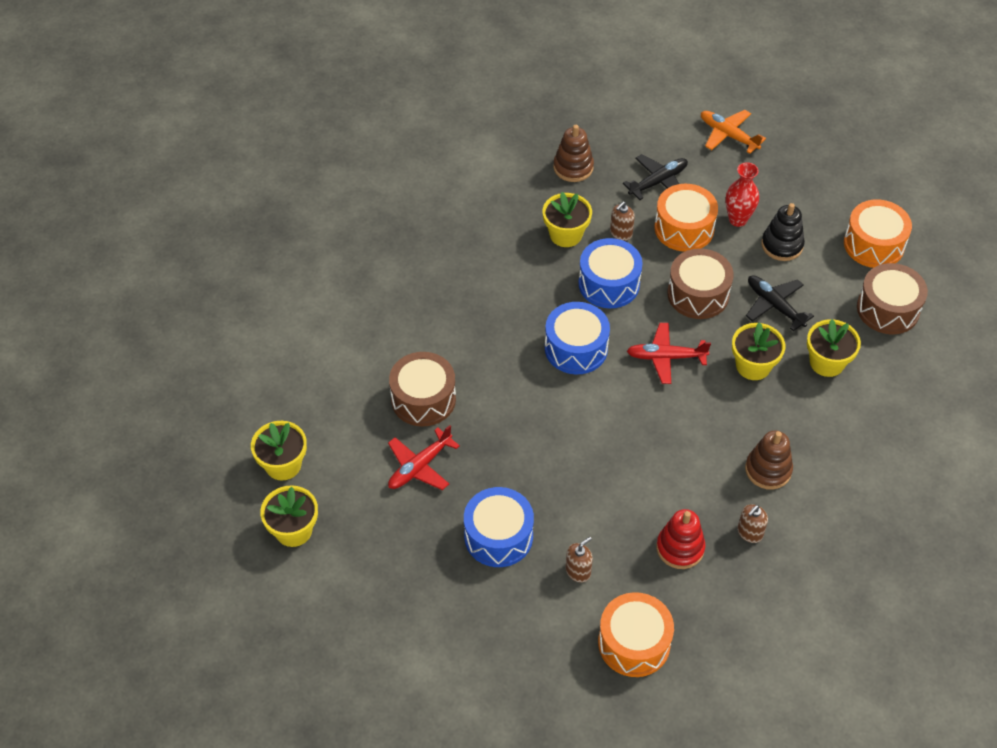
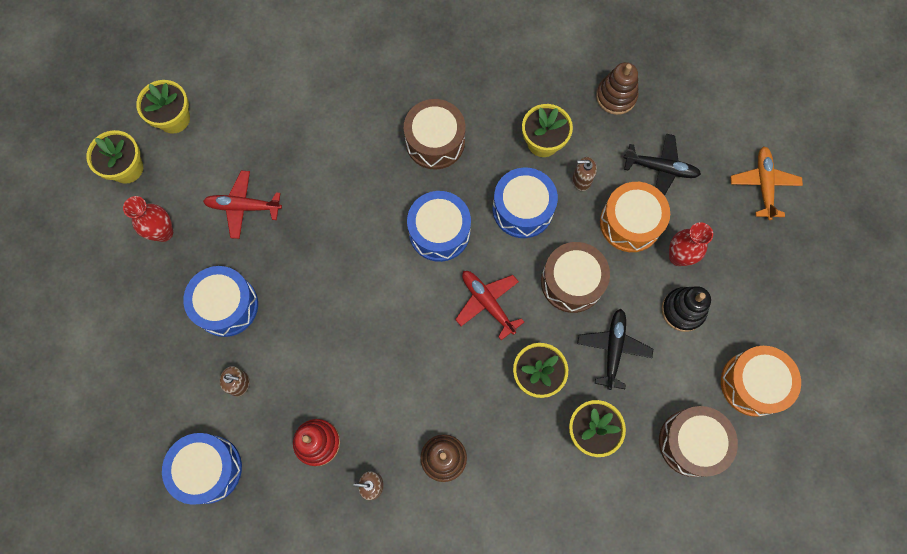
camera: 50 degrees right, 20 degrees up
brown drum [389,352,456,427] -> brown drum moved to [404,99,465,169]
orange drum [598,592,674,677] -> blue drum [162,433,242,505]
none -> red vase [123,196,173,242]

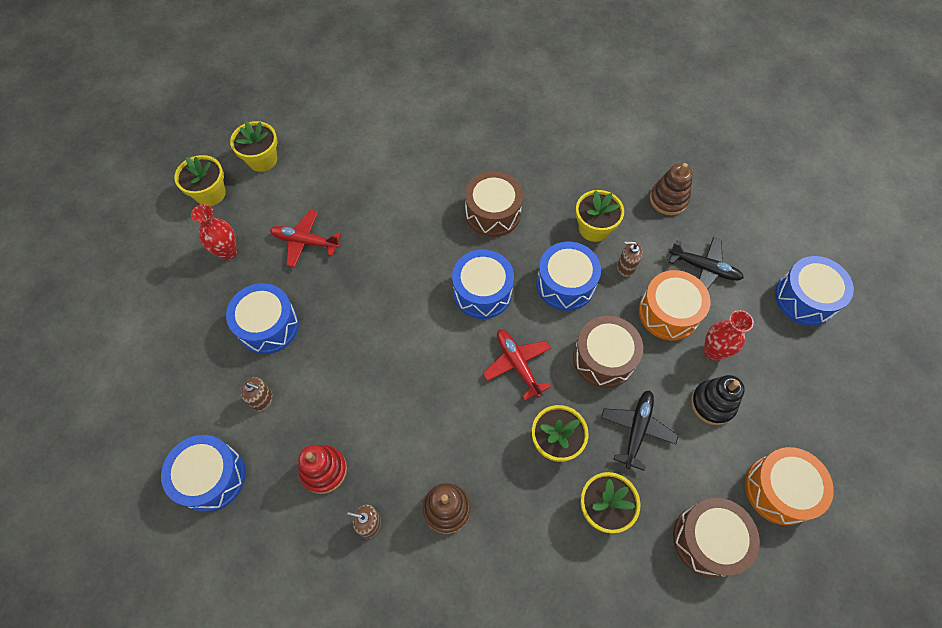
camera: 10 degrees right, 10 degrees down
orange plane [730,146,803,220] -> blue drum [775,256,854,326]

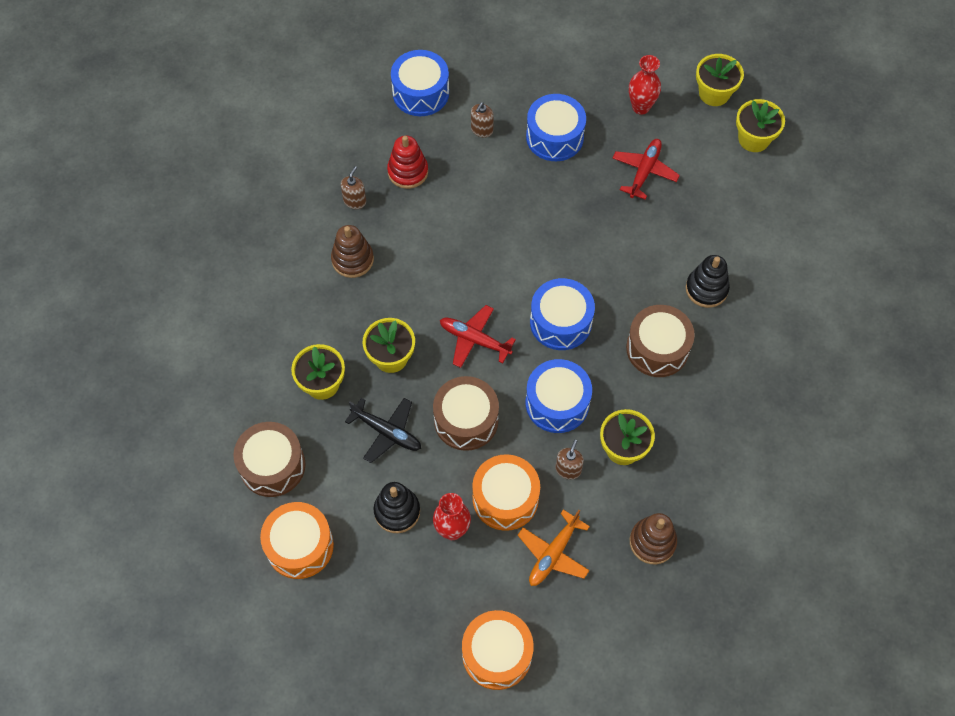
camera: 100 degrees right, 0 degrees up
red plane [483,329,551,401] -> red plane turned 135 degrees counterclockwise [440,305,516,368]
black plane [669,237,744,290] -> orange plane [518,509,590,586]
blue drum [775,256,854,326] -> orange drum [462,610,534,690]
none -> black stacking toy [686,255,730,308]

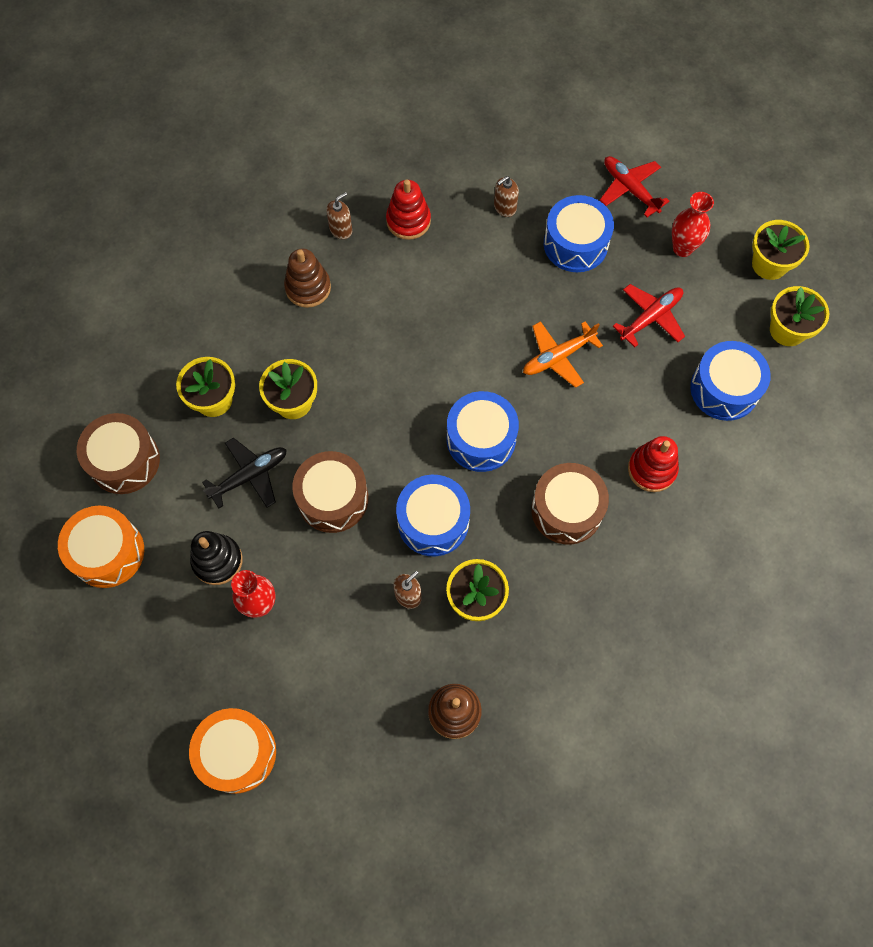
camera: 25 degrees right, 5 degrees up
black plane [345,398,421,463] -> black plane turned 90 degrees counterclockwise [202,438,287,508]
blue drum [391,50,449,116] -> blue drum moved to [690,341,771,421]
red plane [440,305,516,368] -> red plane moved to [600,156,669,217]
orange drum [472,454,540,531] -> none
orange plane [518,509,590,586] -> orange plane moved to [523,321,603,388]
black stacking toy [686,255,730,308] -> red stacking toy [628,436,679,492]

